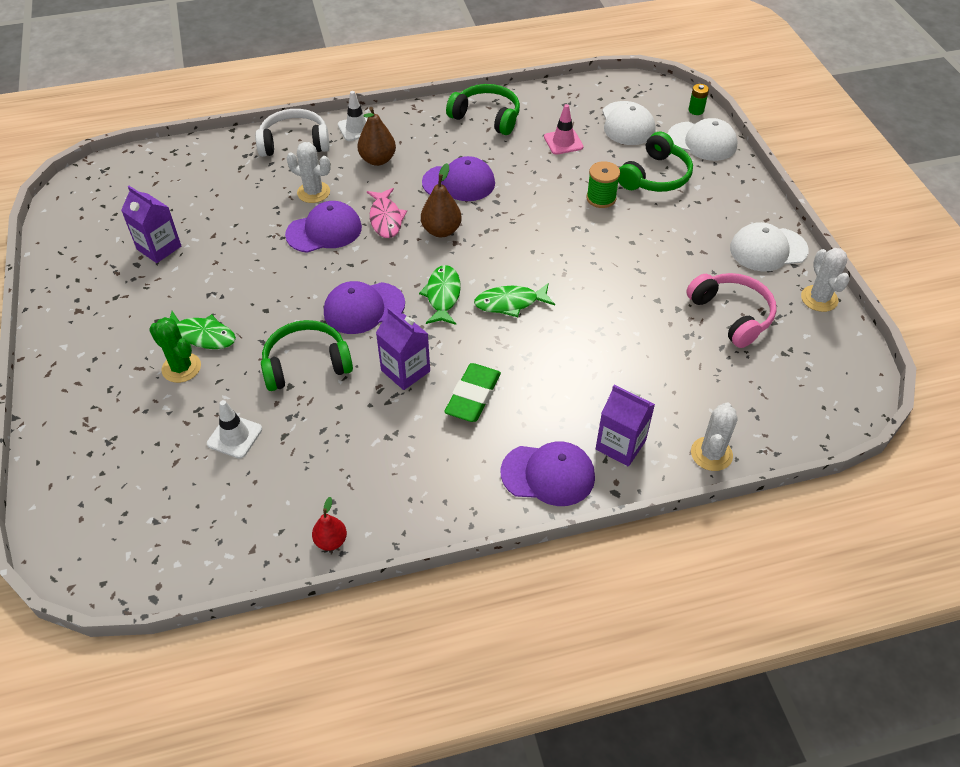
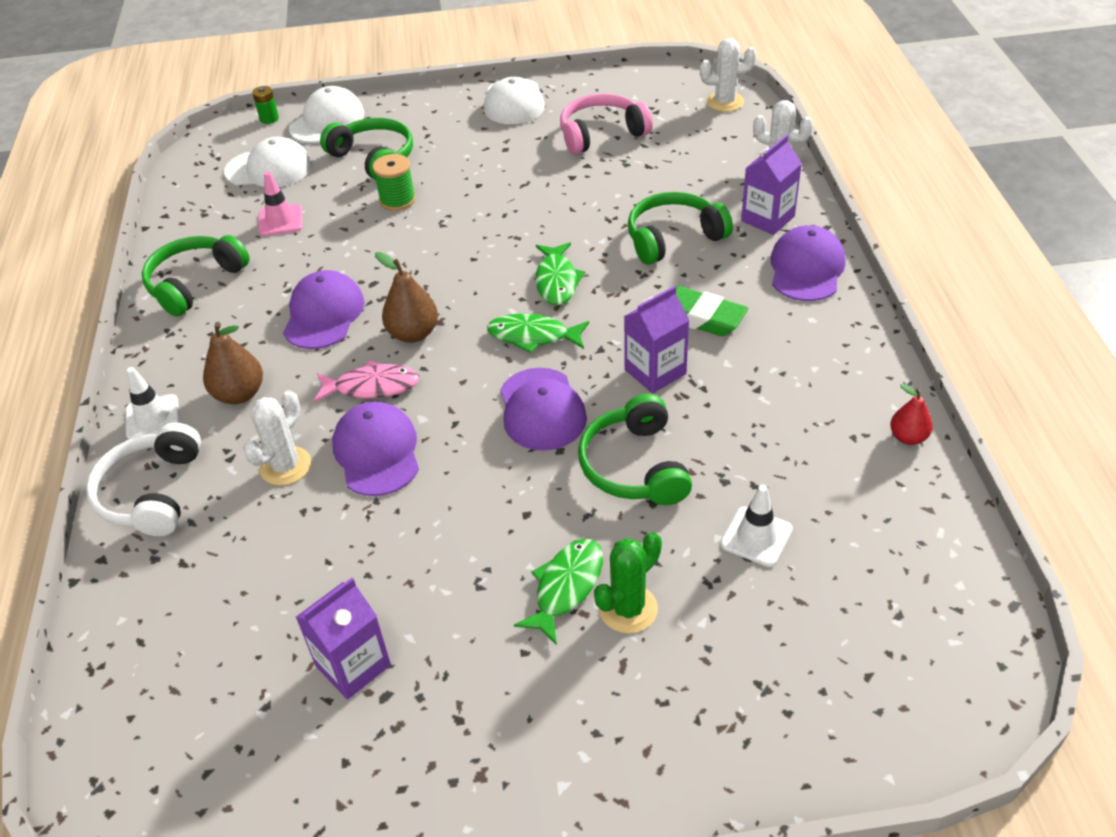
camera: 80 degrees left, 5 degrees down
white cactus [801,248,850,312] -> white cactus moved to [700,38,757,112]
none -> green headphones [628,192,733,265]

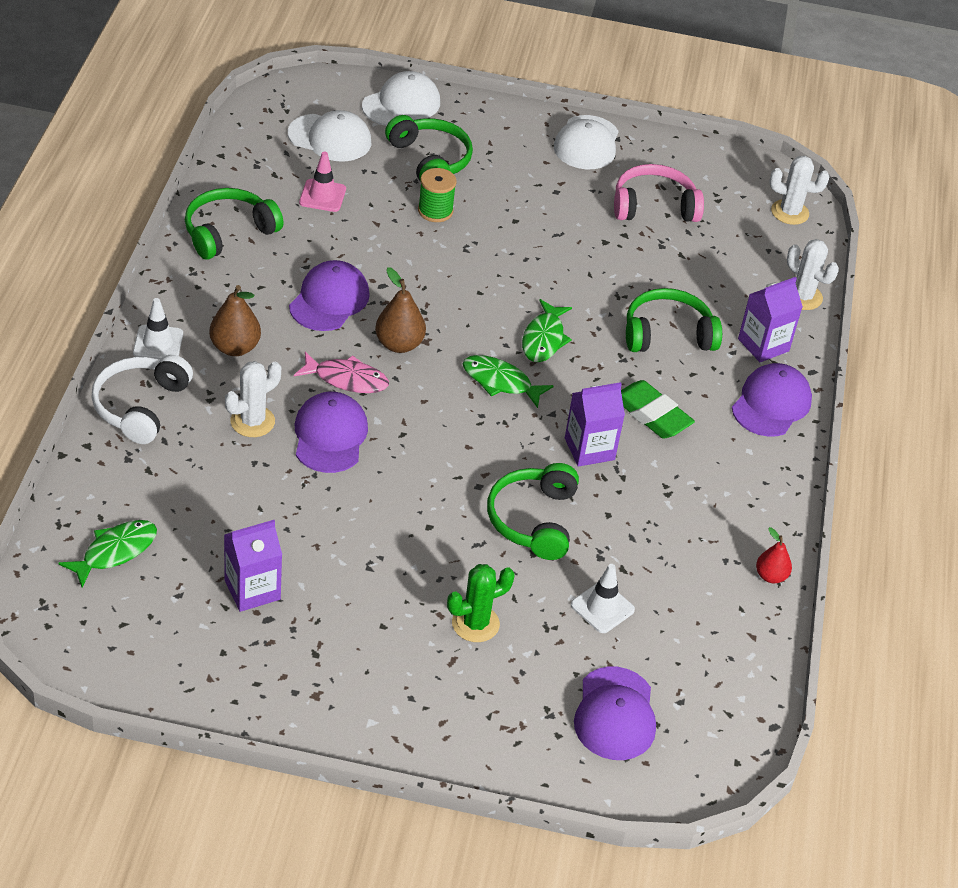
camera: 10 degrees right, 0 degrees up
green battery [252,86,279,124] -> none
purple cap [500,368,587,451] -> purple cap moved to [574,667,656,760]
green fish [514,539,603,645] -> green fish moved to [59,520,157,587]

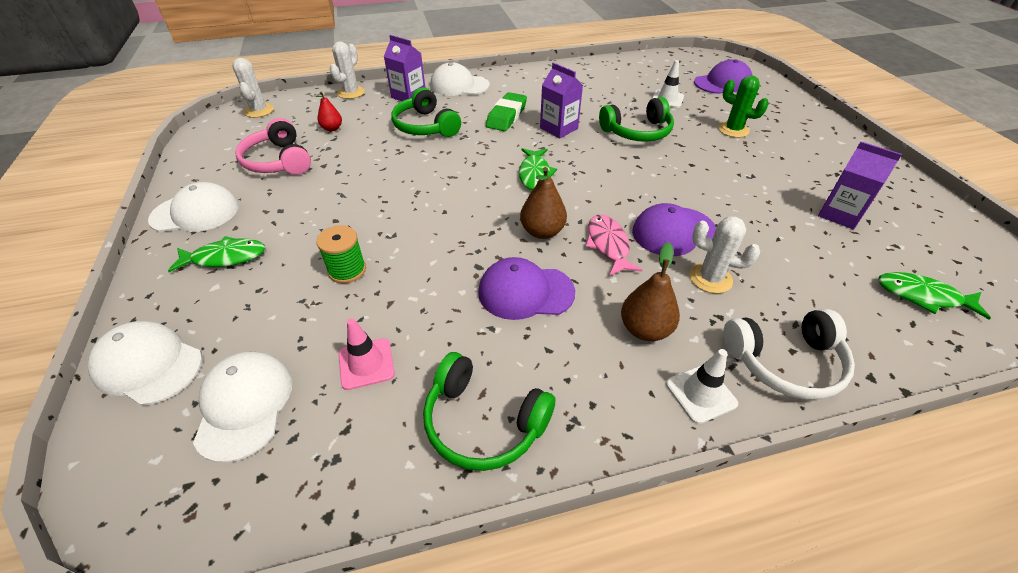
camera: 110 degrees left, 0 degrees up
green headphones [385,115,473,182] -> none
green fish [522,299,572,362] -> green fish moved to [168,236,265,272]
purple cap [732,363,812,437] -> white cap [430,62,490,96]
red pear [756,527,792,583] -> red pear moved to [315,92,342,131]

